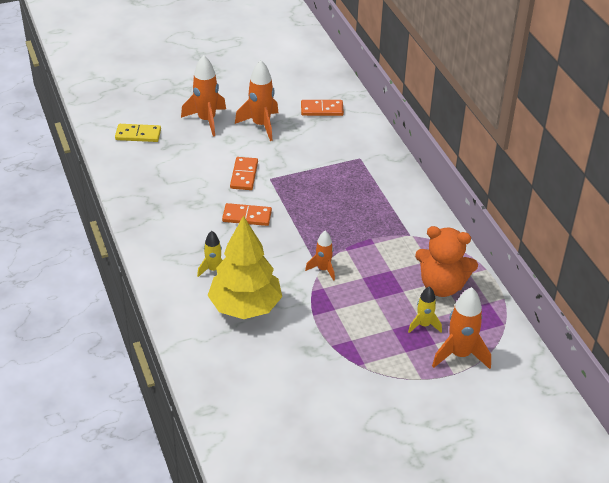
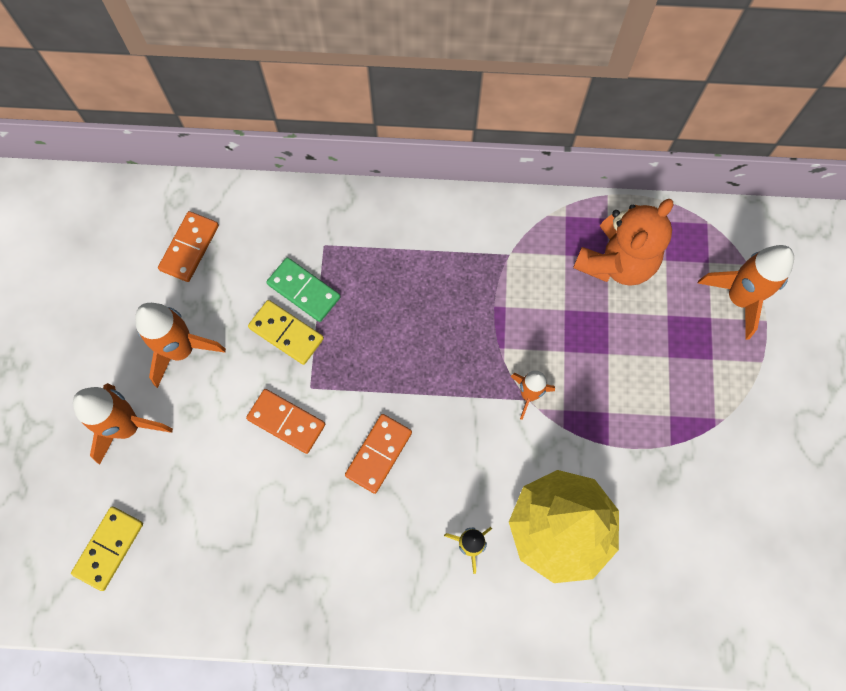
camera: 65 degrees left, 30 degrees up
yellow rocket [408,286,442,333] -> none
none -> yellow domino [248,300,324,365]
none -> green domino [266,257,341,322]

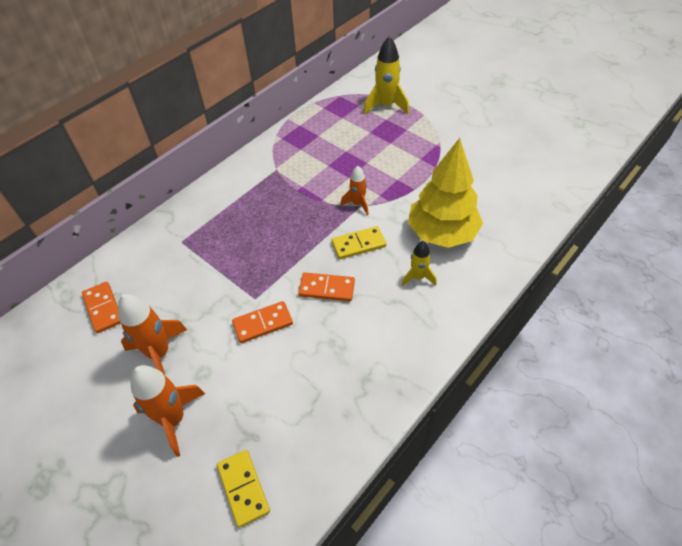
camera: 50 degrees left, 20 degrees down
yellow domino [248,300,324,365] -> yellow domino moved to [332,226,386,259]
green domino [266,257,341,322] -> none
orange domino [345,414,412,494] -> orange domino turned 60 degrees counterclockwise [298,272,355,301]
orange teddy bear [573,199,673,286] -> none
orange rocket [698,245,794,340] -> yellow rocket [364,36,409,114]

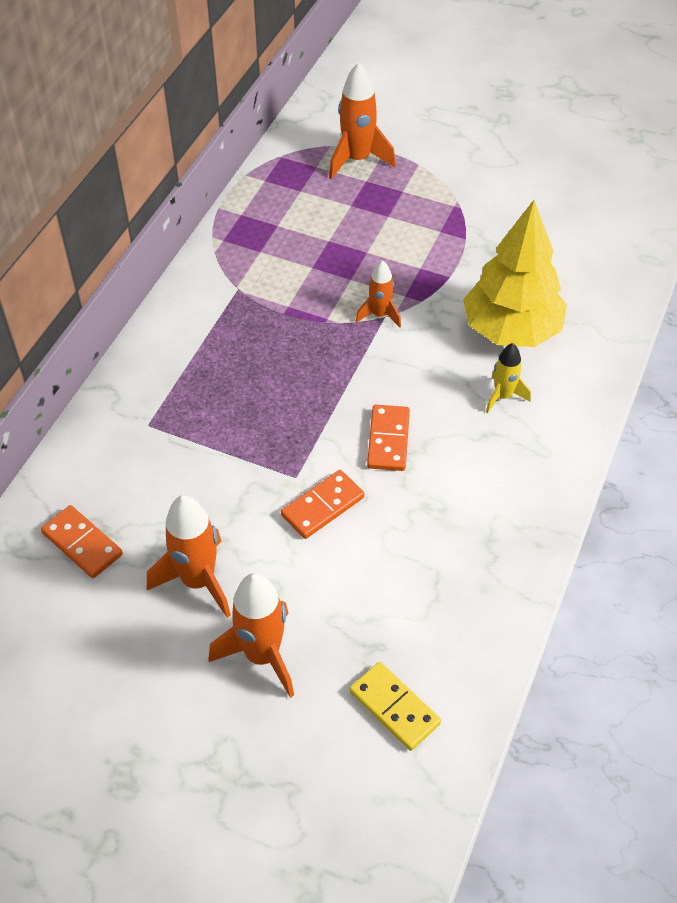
camera: 20 degrees left, 0 degrees up
orange domino [298,272,355,301] -> orange domino turned 75 degrees counterclockwise [367,405,410,471]
yellow domino [332,226,386,259] -> none
yellow rocket [364,36,409,114] -> orange rocket [329,62,396,179]

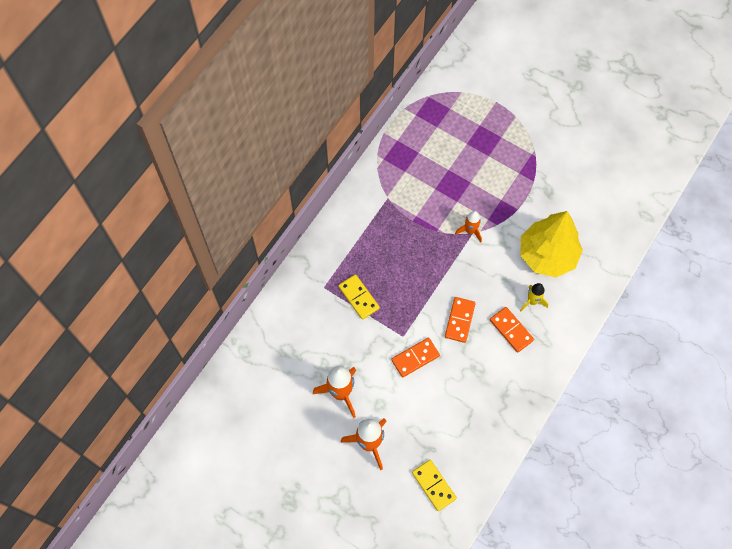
camera: 10 degrees right, 15 degrees up
orange domino [41,505,123,578] -> orange domino moved to [490,307,534,353]
orange rocket [329,62,396,179] -> none
none -> yellow domino [338,274,380,320]

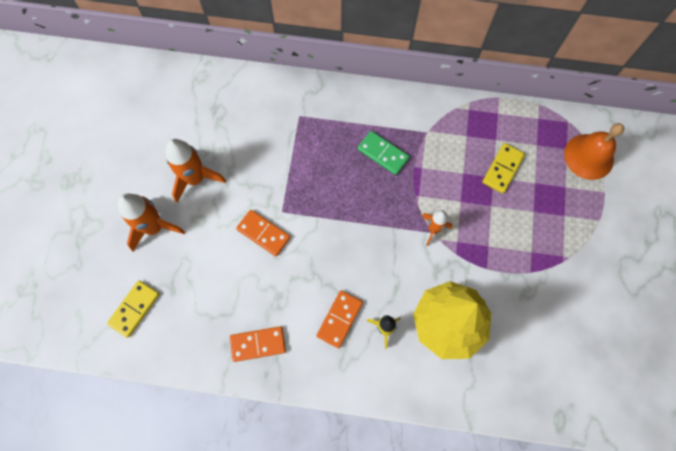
camera: 65 degrees right, 5 degrees up
yellow domino [338,274,380,320] -> yellow domino moved to [482,143,525,194]
orange domino [445,297,476,343] -> orange domino moved to [230,326,286,362]
none -> green domino [357,131,410,175]
none -> orange bell [564,123,624,180]

